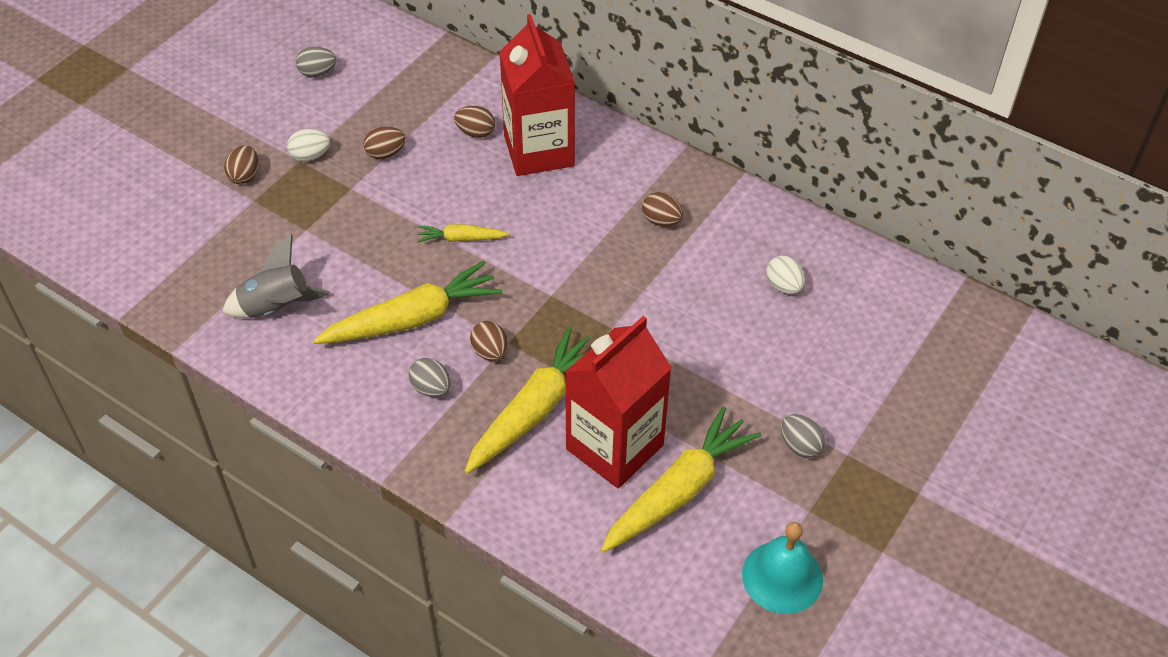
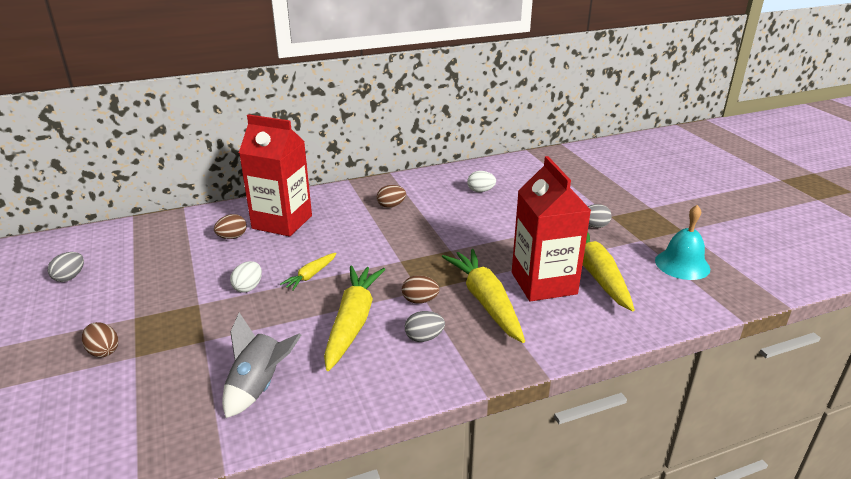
camera: 55 degrees left, 20 degrees down
white egg [287,129,330,161] -> white egg moved to [230,261,262,293]
brown egg [363,126,406,159] -> none

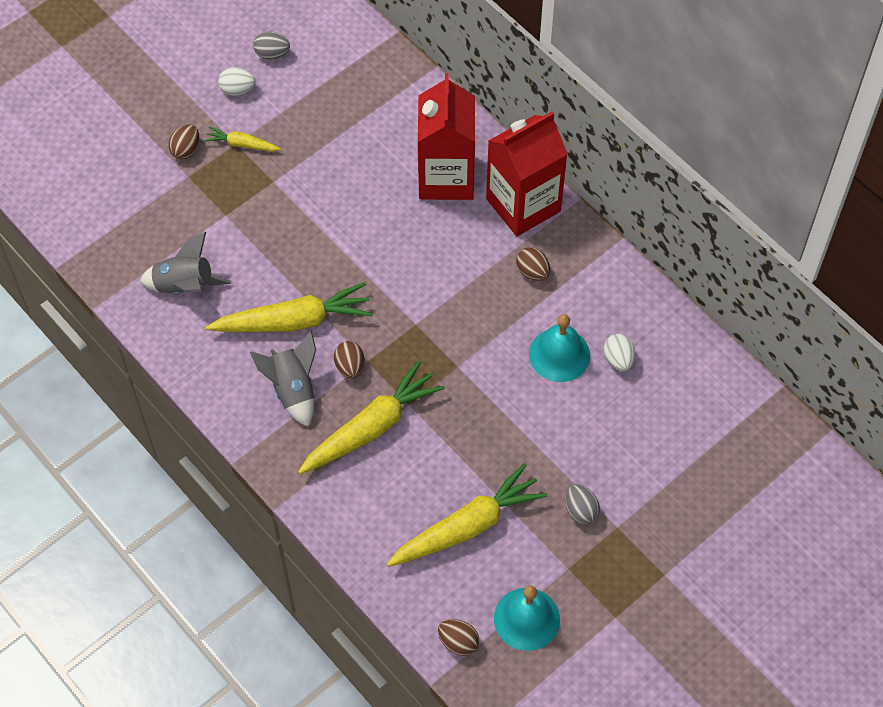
camera: 70 degrees right, 30 degrees up
brown egg [214,214,247,239] -> brown egg moved to [438,619,479,656]
white egg [230,261,262,293] -> white egg moved to [218,67,255,96]
yellow carrot [280,253,336,291] -> yellow carrot moved to [204,126,281,152]
grey egg [405,311,445,342] -> grey rocket [250,331,316,426]
red carton [512,156,591,301] -> red carton moved to [486,111,568,236]
none -> turquoise bell [529,314,590,382]

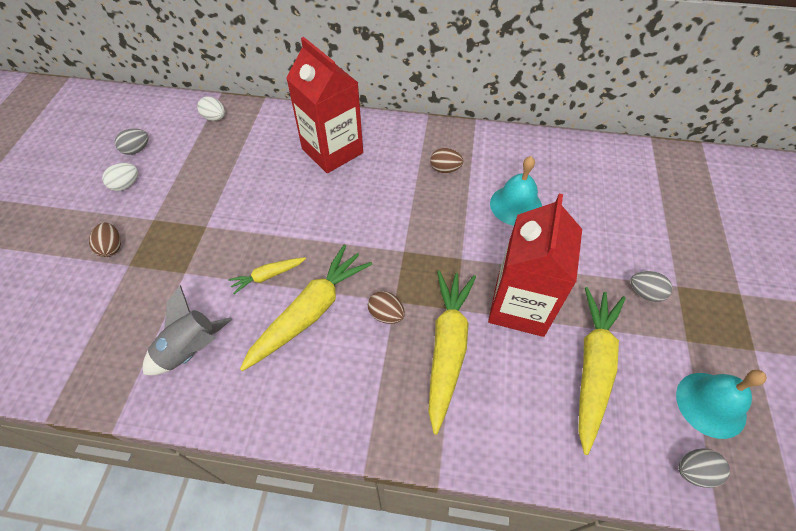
camera: 40 degrees left, 5 degrees down
yellow carrot [204,126,281,152] -> yellow carrot moved to [228,257,306,294]
grey rocket [250,331,316,426] -> none
brown egg [438,619,479,656] -> grey egg [678,449,730,488]
red carton [486,111,568,236] -> red carton moved to [488,194,582,337]
white egg [604,334,635,371] -> white egg moved to [197,96,225,121]

